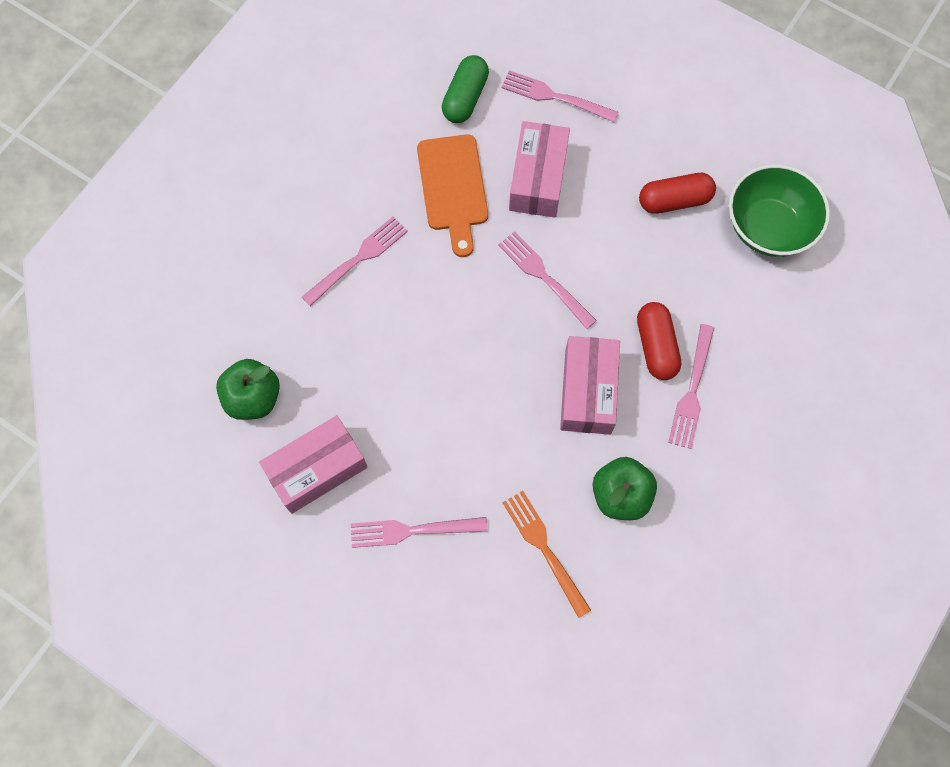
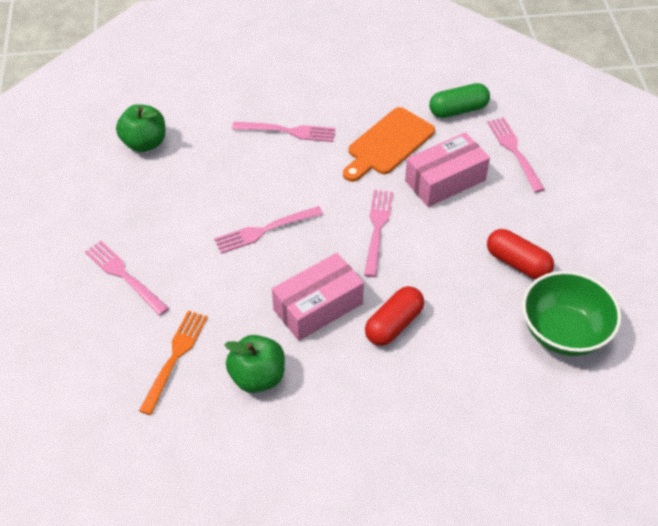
camera: 50 degrees right, 20 degrees down
pink box [259,415,368,514] -> none
pink fork [668,324,714,449] -> pink fork moved to [214,206,323,254]

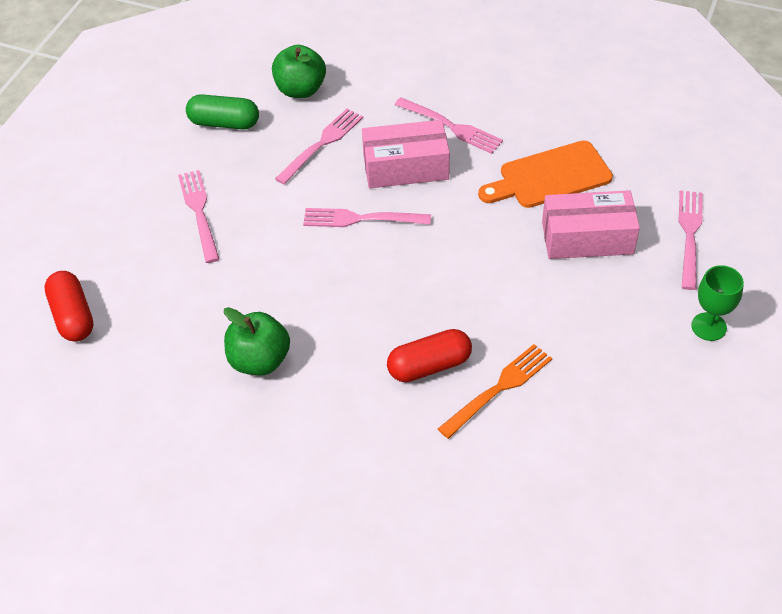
camera: 30 degrees right, 0 degrees up
orange fork [139,311,208,415] -> orange fork moved to [438,344,552,439]
pink box [272,253,364,341] -> pink box moved to [362,120,450,188]
pink fork [364,190,393,277] -> pink fork moved to [275,109,363,185]
green capsule [429,83,490,118] -> green capsule moved to [186,94,259,129]
red capsule [487,229,554,279] -> red capsule moved to [44,271,93,341]
green bowl [522,271,621,356] -> none
none -> green goblet [691,265,744,341]

